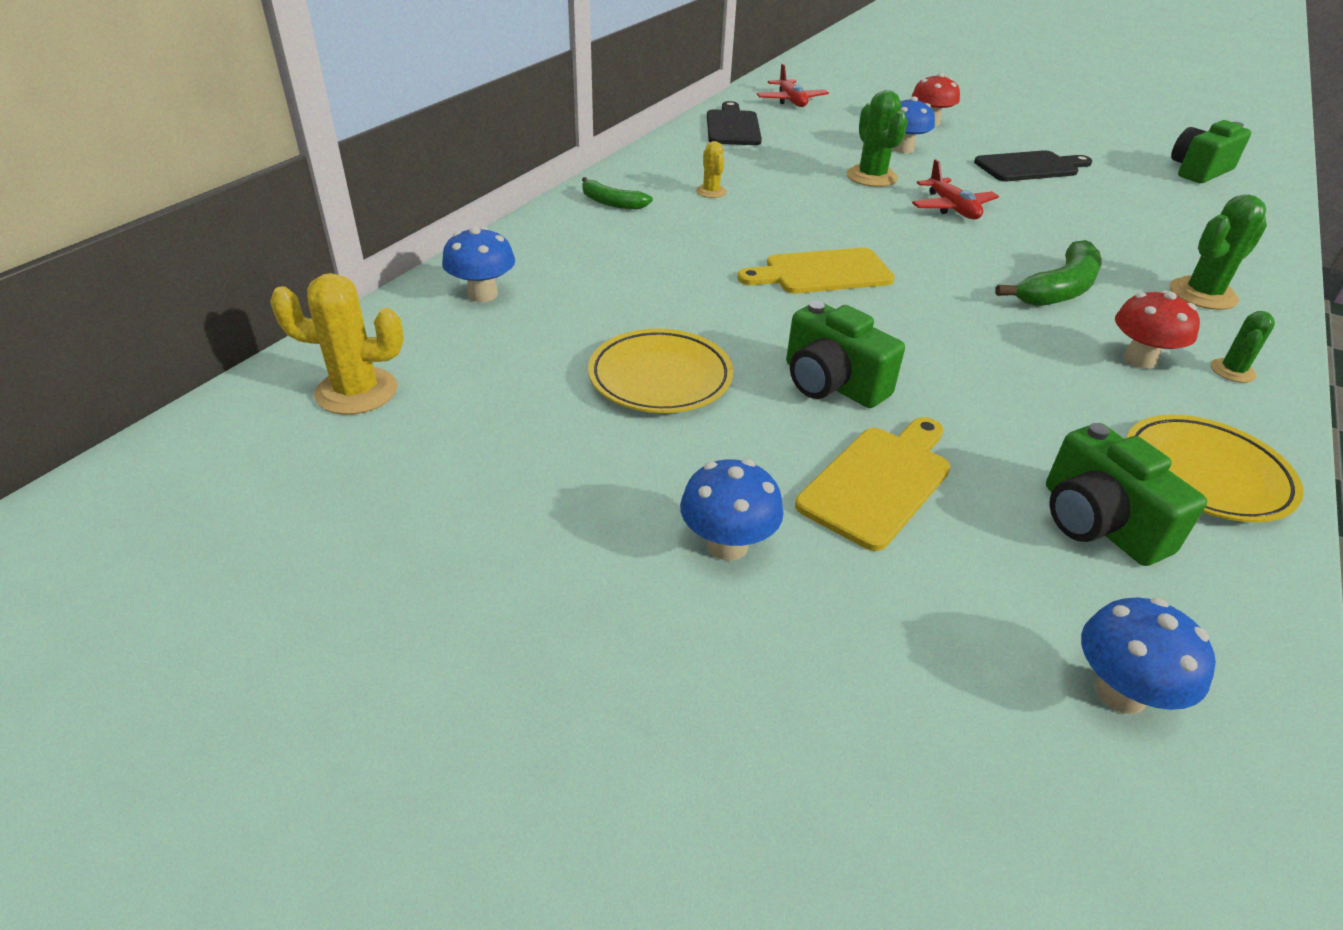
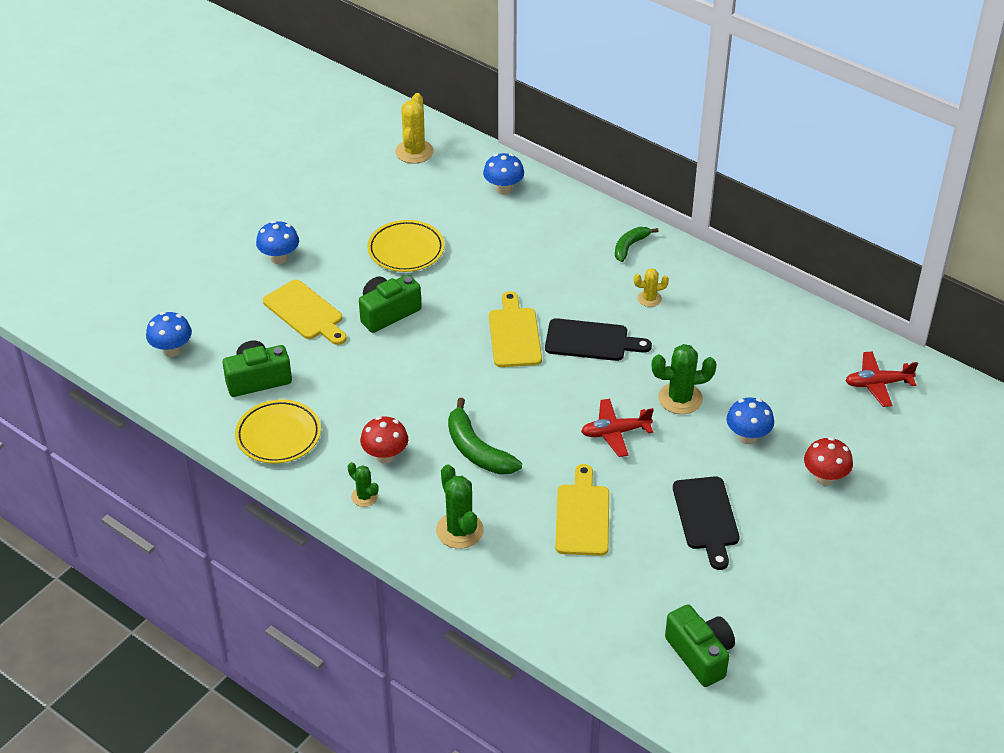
camera: 100 degrees right, 5 degrees up
black cutting board [707,101,762,145] -> black cutting board moved to [545,318,652,361]
none -> yellow cutting board [555,464,609,556]

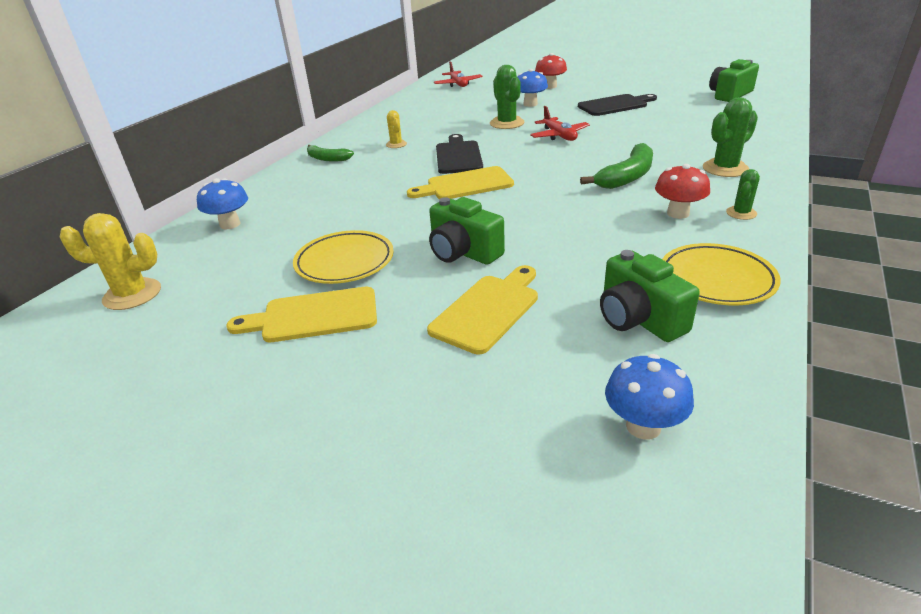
camera: 100 degrees left, 10 degrees down
blue mushroom [256,221,299,264] -> none
yellow cutting board [555,464,609,556] -> yellow cutting board moved to [226,287,377,342]

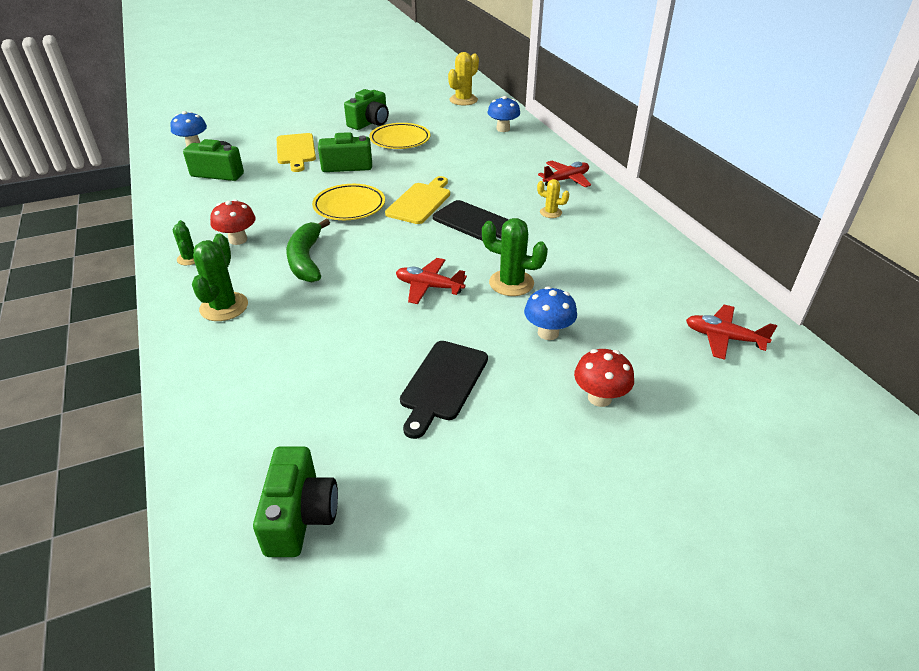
camera: 130 degrees right, 5 degrees up
yellow cutting board [226,287,377,342] -> green camera [344,89,389,130]
green banana [307,145,354,162] -> red plane [538,161,591,187]
yellow plate [662,243,781,306] -> yellow plate moved to [312,184,385,220]

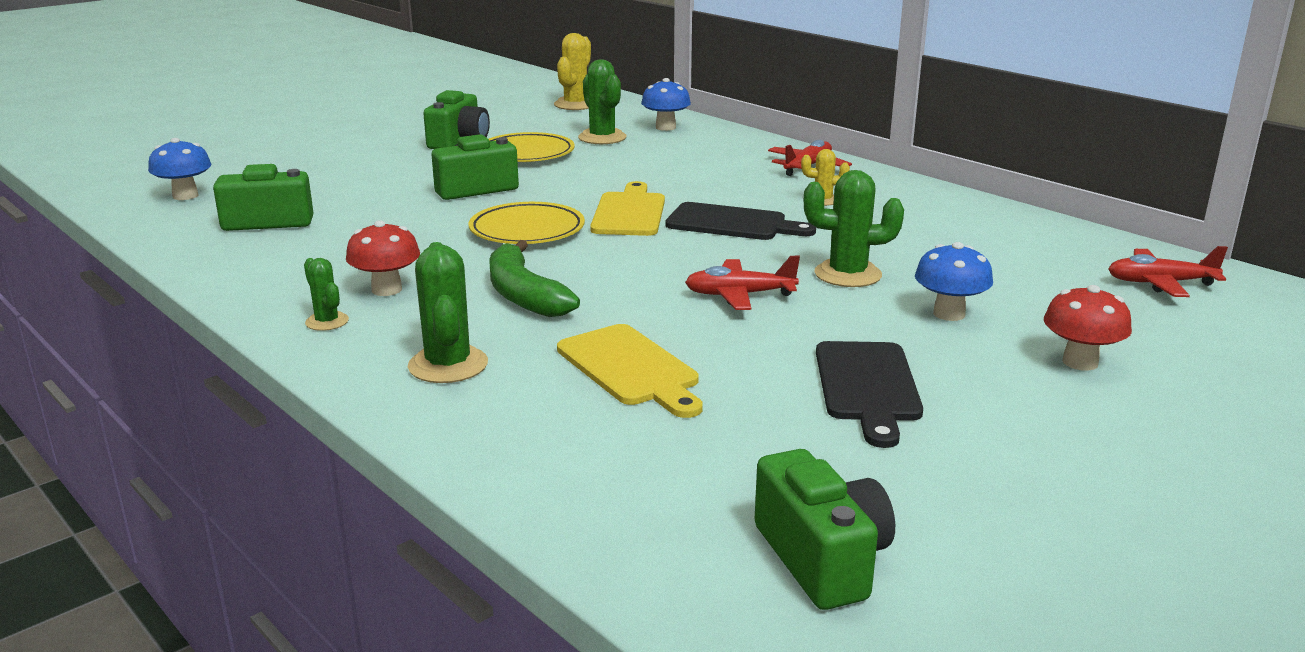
camera: 20 degrees left, 15 degrees down
yellow cutting board [277,133,316,172] -> yellow cutting board moved to [557,324,703,418]
none -> green cactus [578,59,627,144]

